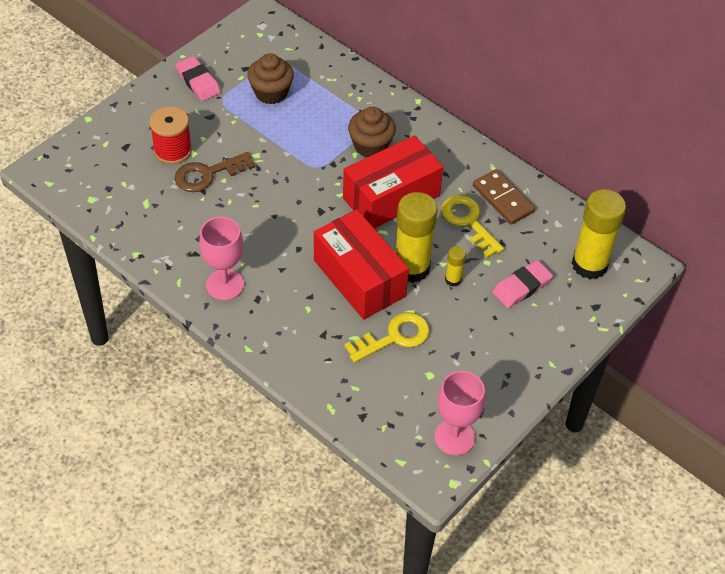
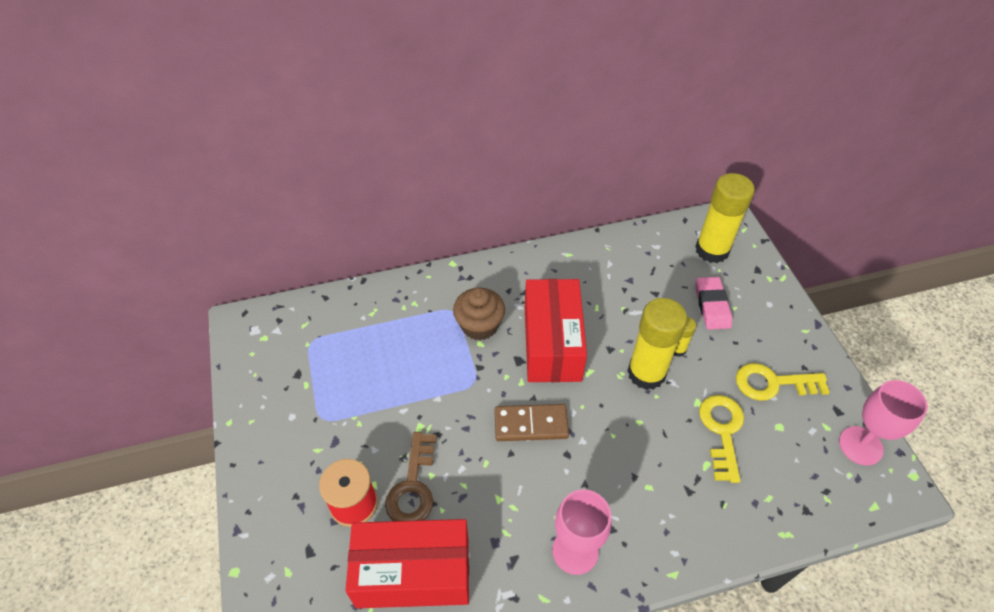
camera: 55 degrees left, 0 degrees up
pink eraser [175,56,221,101] -> none
brown cupcake [247,53,294,104] -> none
red box [314,209,409,319] -> red box moved to [346,519,469,608]
yellow key [441,195,504,258] -> yellow key moved to [736,363,830,401]
brown domino [473,169,535,225] -> brown domino moved to [494,404,569,441]

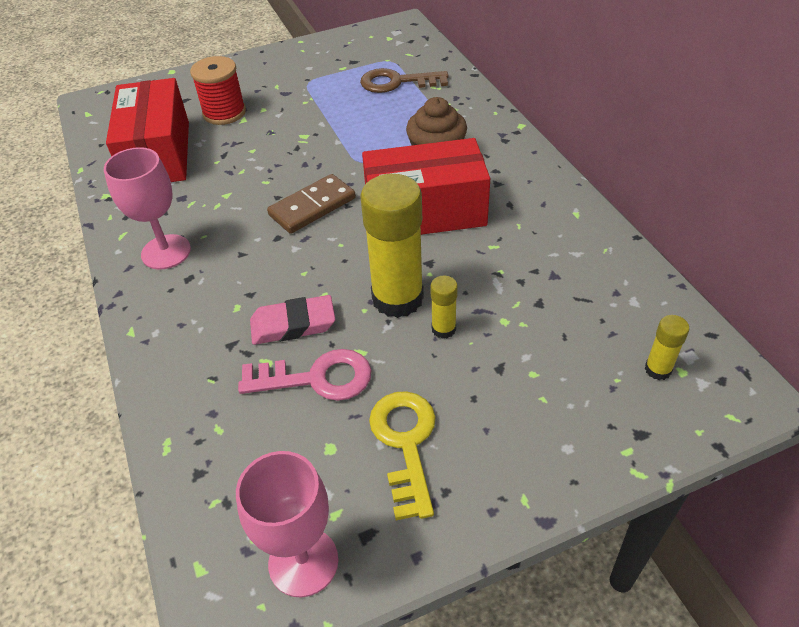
camera: 85 degrees right, 5 degrees down
brown key [385,432,437,521] -> brown key moved to [360,68,448,93]
brown domino [494,404,569,441] -> brown domino turned 60 degrees clockwise [267,174,356,234]
yellow glue stick [695,173,755,263] -> yellow glue stick [645,315,689,380], size x0.46
pink eraser [695,277,732,330] -> pink eraser moved to [250,295,335,345]
yellow key [699,395,744,483] -> pink key [238,349,371,401]

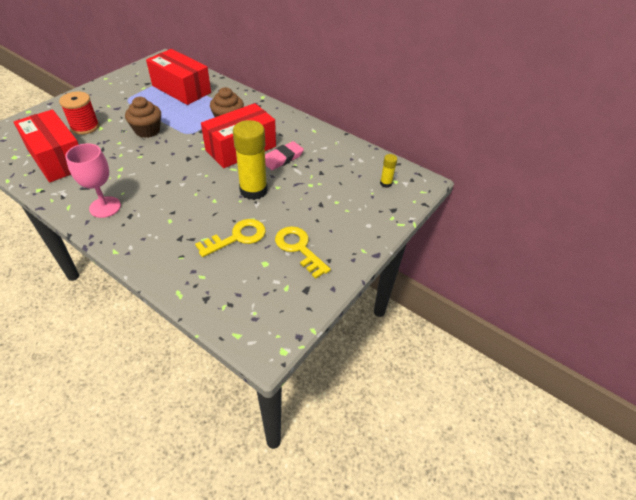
camera: 35 degrees left, 0 degrees up
pink goblet [236,451,339,597] -> none
pink key [238,349,371,401] -> yellow key [195,219,266,257]
pink eraser [250,295,335,345] -> pink eraser moved to [265,141,304,170]
brown domino [267,174,356,234] -> none
brown key [360,68,448,93] -> red box [146,49,211,105]
yellow glue stick [431,276,458,339] -> none
none -> brown cupcake [125,97,161,138]

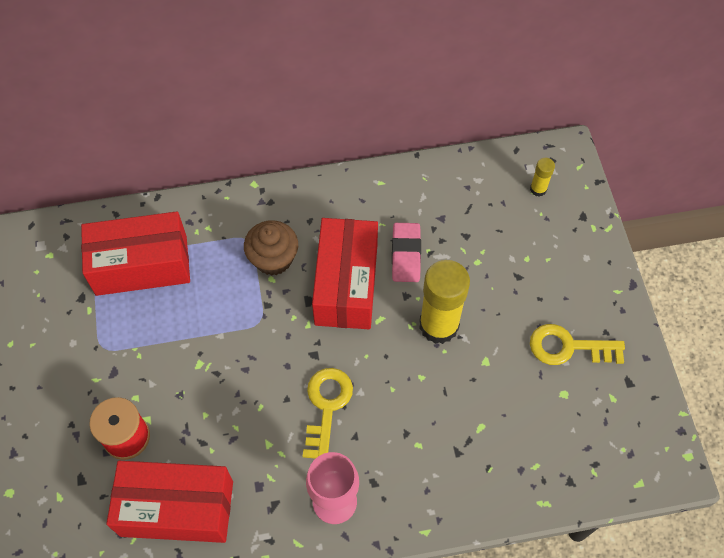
camera: 45 degrees left, 15 degrees up
brown cupcake [125,97,161,138] -> none
yellow key [195,219,266,257] -> yellow key moved to [303,368,353,459]

